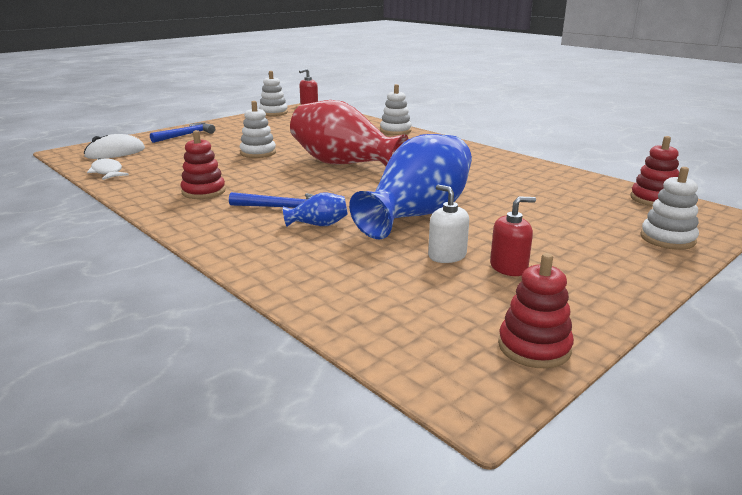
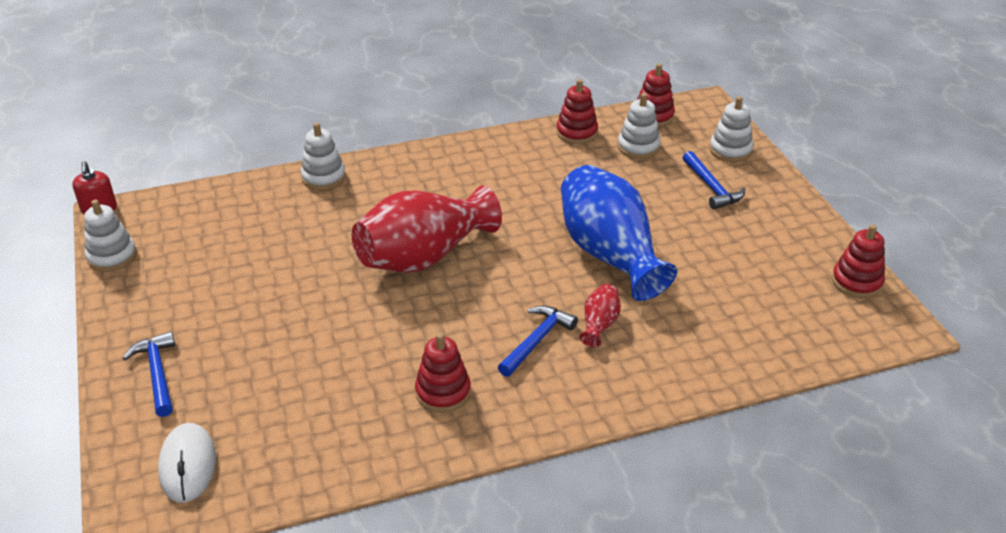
camera: 65 degrees left, 15 degrees up
white fish [87,158,129,180] -> none
white stacking toy [240,101,276,158] -> white stacking toy moved to [618,93,661,159]
blue vase [283,192,348,227] -> red vase [579,284,621,347]
white soap dispenser [428,184,469,263] -> none
red soap dispenser [490,196,536,276] -> none
none -> red stacking toy [556,79,598,144]
none -> blue hammer [683,151,745,210]

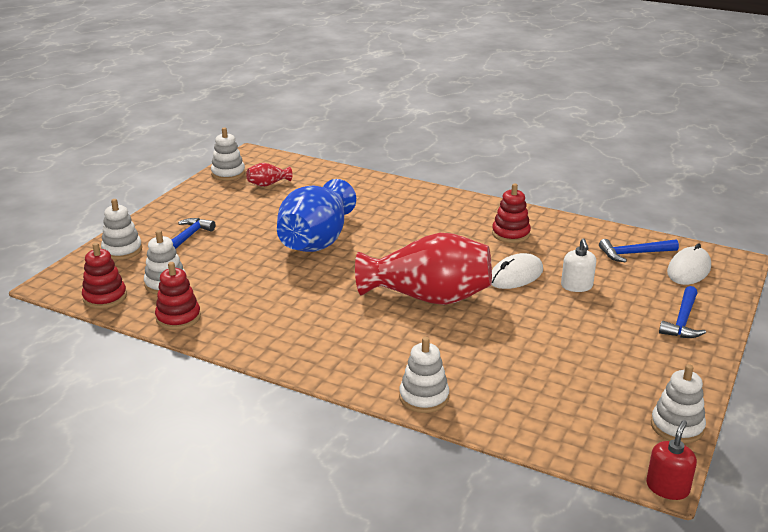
camera: 135 degrees left, 10 degrees down
blue hammer [498,305,578,377] -> blue hammer moved to [599,239,679,262]
red vase [579,284,621,347] -> red vase moved to [246,163,292,187]
red stacking toy [832,224,885,298] -> white stacking toy [211,127,245,181]
none -> white mouse [491,253,543,289]
none -> white soap dispenser [561,239,596,292]

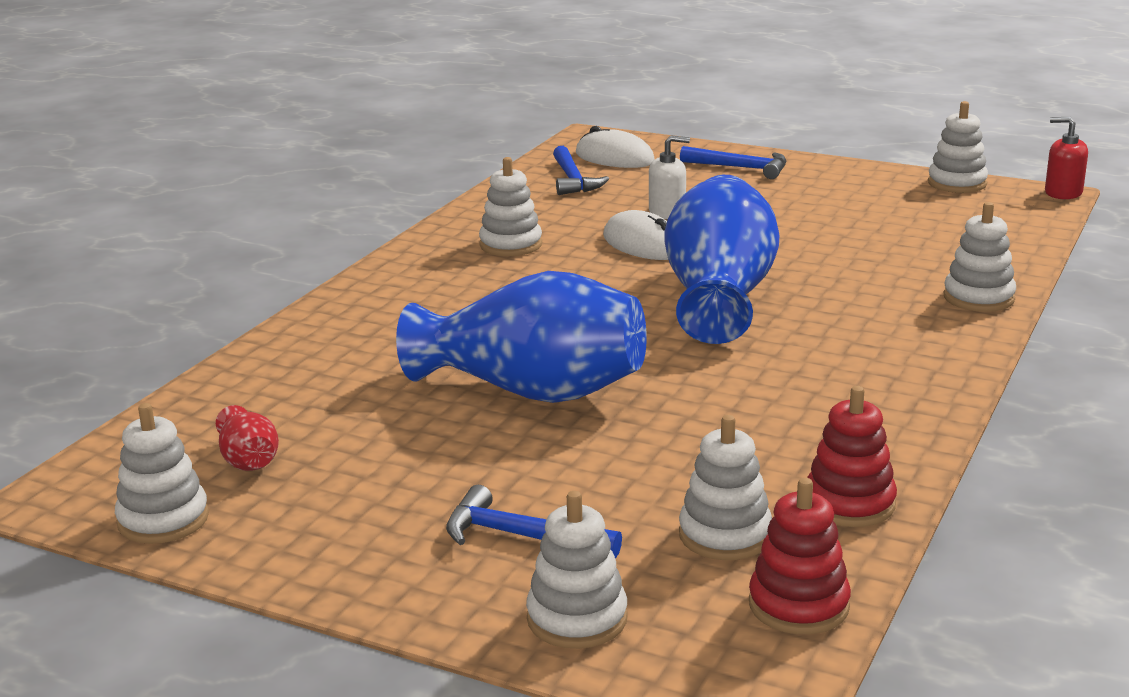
camera: 90 degrees left, 5 degrees down
red vase [355,233,492,305] -> blue vase [664,175,779,344]
red stacking toy [492,183,531,243] -> white stacking toy [479,157,542,256]

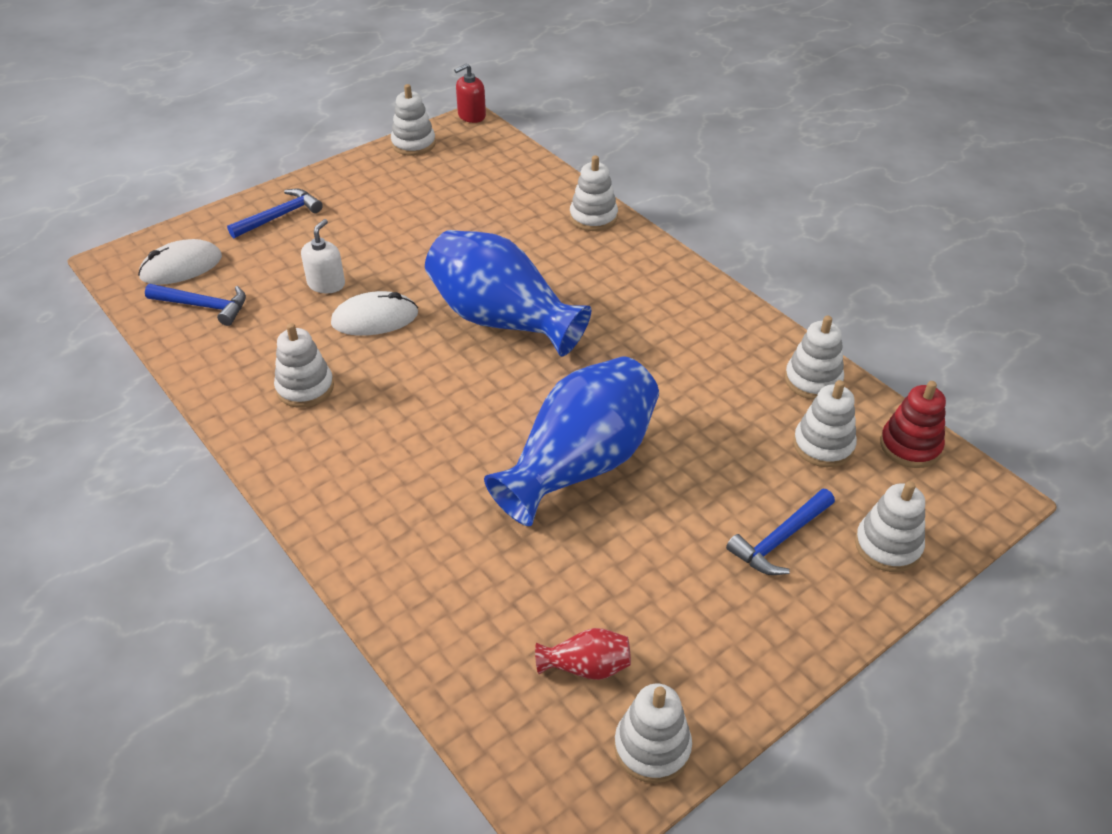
camera: 65 degrees left, 20 degrees up
red stacking toy [807,386,897,527] -> white stacking toy [785,316,844,400]

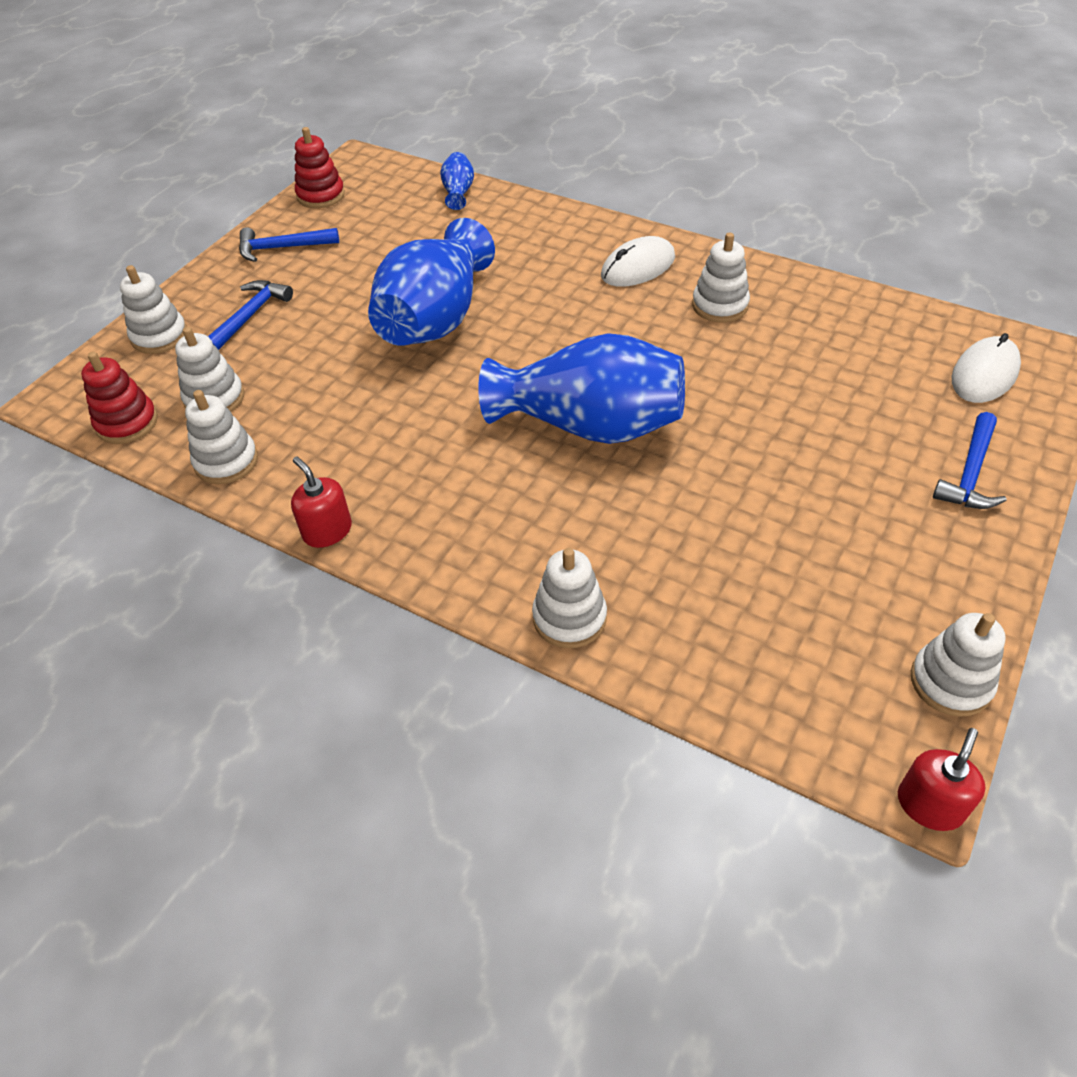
camera: 160 degrees right, 5 degrees up
blue hammer [145,284,246,326] -> blue hammer moved to [239,227,339,262]
white soap dispenser [301,219,345,293] -> none
white mouse [331,291,418,336] -> white mouse moved to [601,236,675,287]
red vase [535,628,631,680] -> none
white stacking toy [614,684,692,783] -> red stacking toy [295,127,345,208]
none -> red soap dispenser [291,456,352,548]
none -> blue vase [440,152,474,210]

